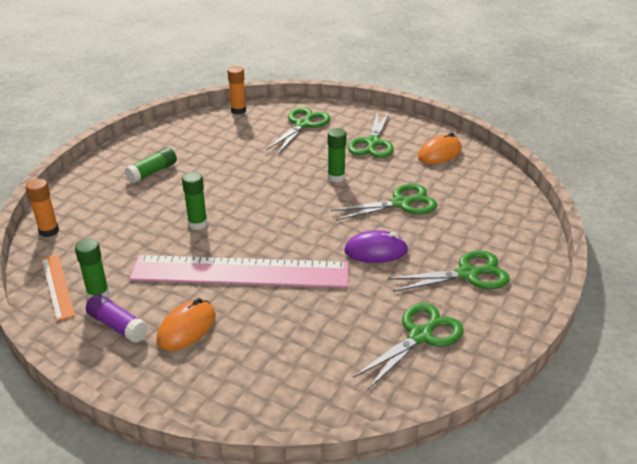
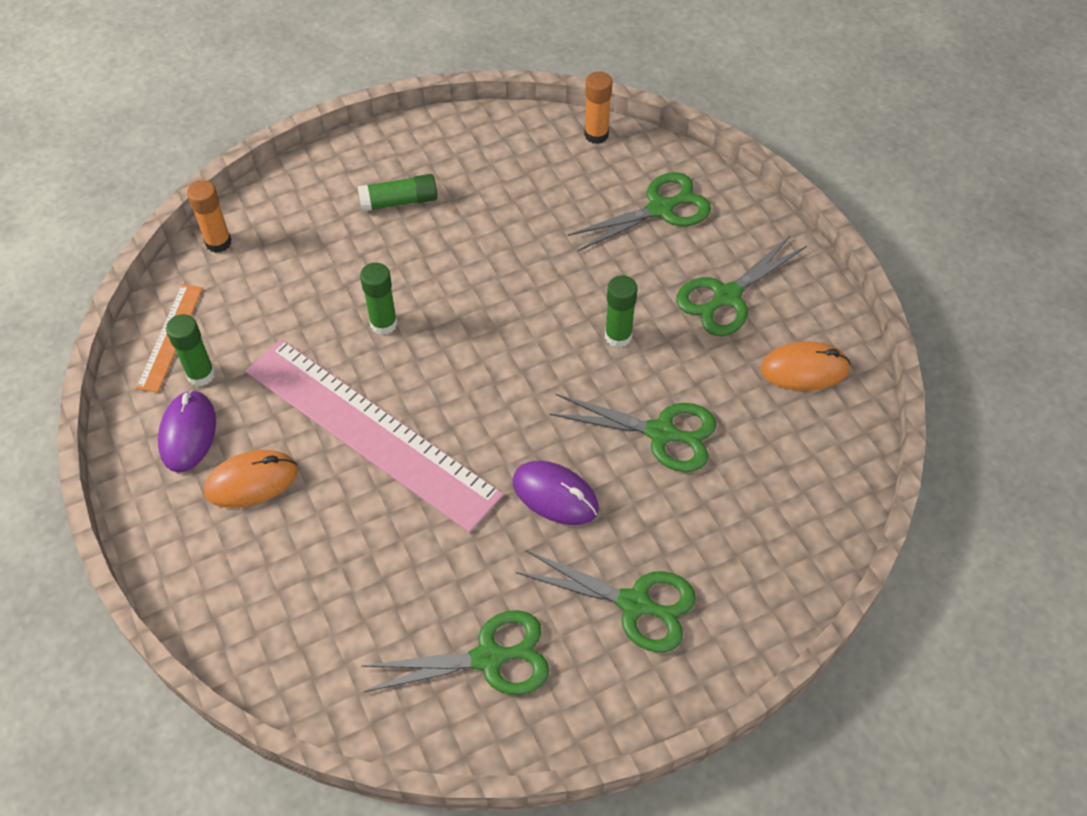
camera: 35 degrees right, 20 degrees up
purple glue stick [86,294,148,343] -> purple mouse [158,390,216,473]

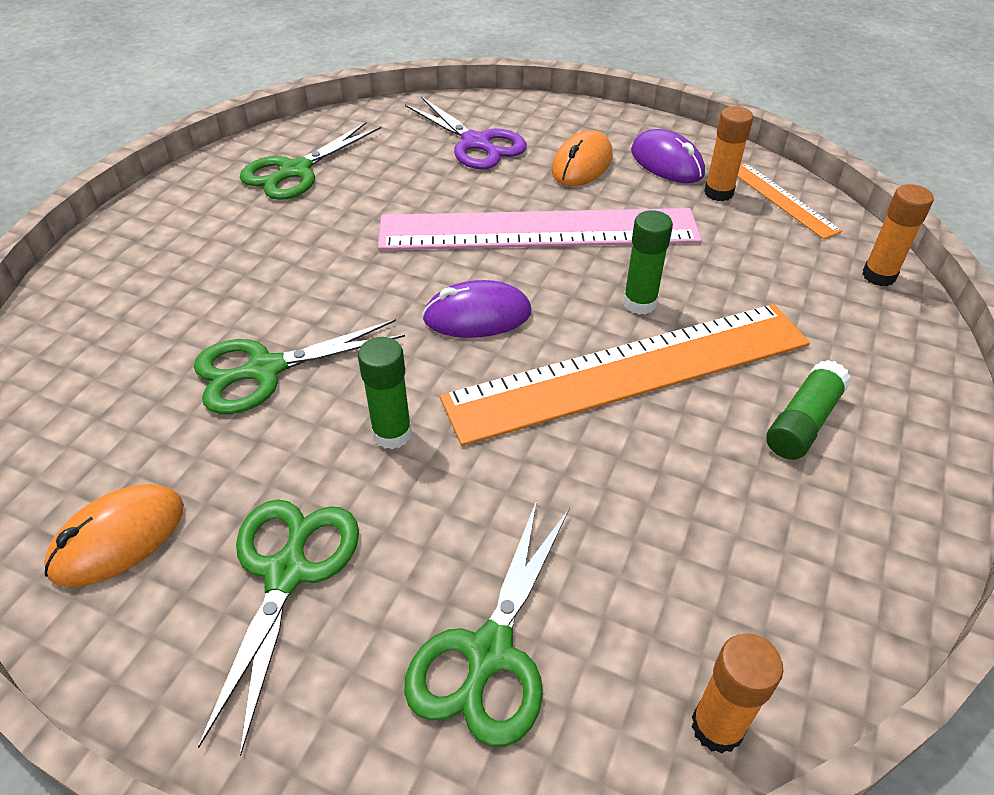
camera: 140 degrees right, 10 degrees down
green glue stick [166,314,215,386] -> orange glue stick [704,106,753,201]
purple mouse [513,461,599,525] -> purple mouse moved to [422,280,532,338]
green scissors [516,550,696,652] -> none
none -> purple scissors [405,96,527,169]
none -> orange ruler [440,304,810,446]

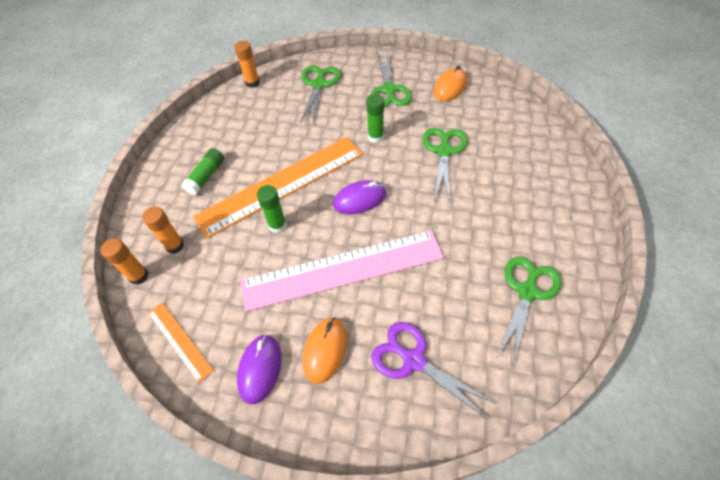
camera: 170 degrees right, 10 degrees up
green scissors [194,319,405,414] -> green scissors turned 45 degrees counterclockwise [422,128,468,201]
purple mouse [631,129,705,183] -> purple mouse turned 60 degrees clockwise [237,334,281,404]
orange glue stick [704,106,753,201] -> orange glue stick moved to [142,207,184,254]

